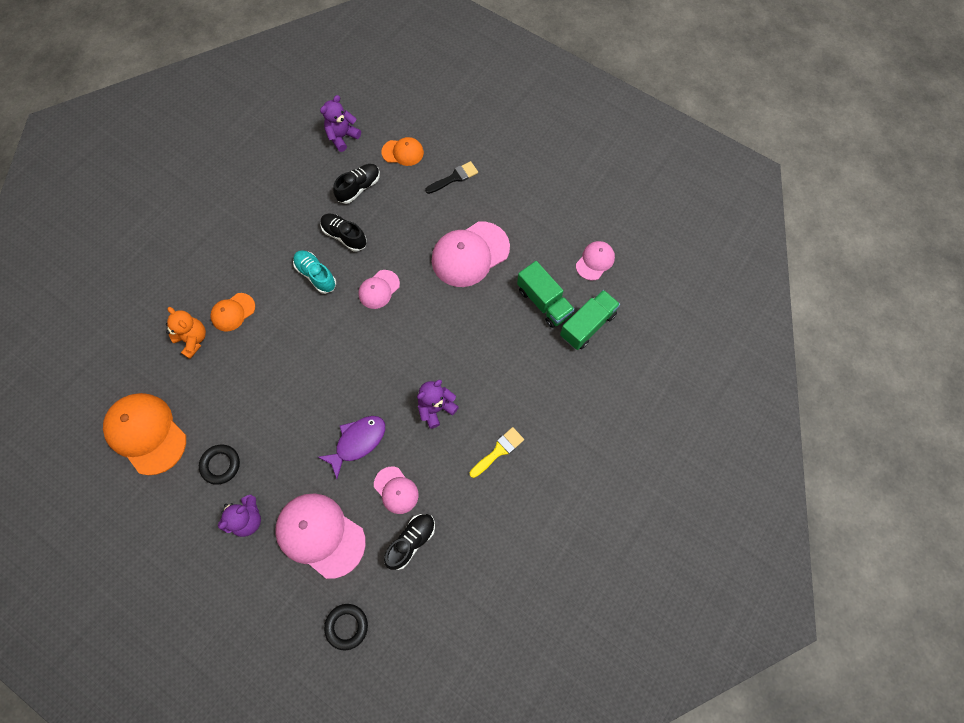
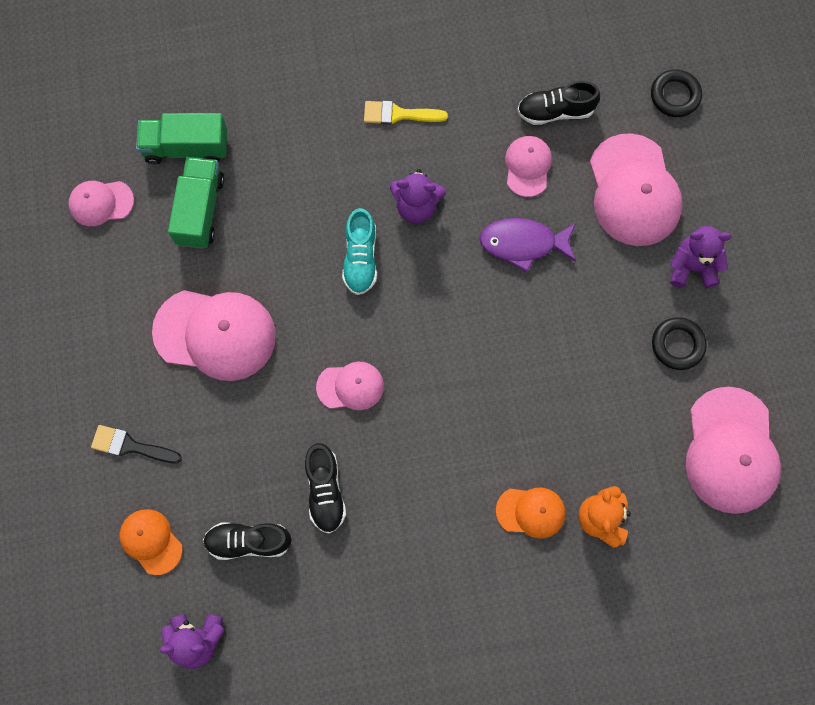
camera: 135 degrees left, 5 degrees up
orange cap [103,393,186,475] -> pink cap [686,387,781,514]
turquoise shoe [293,250,336,294] -> turquoise shoe moved to [342,208,377,295]

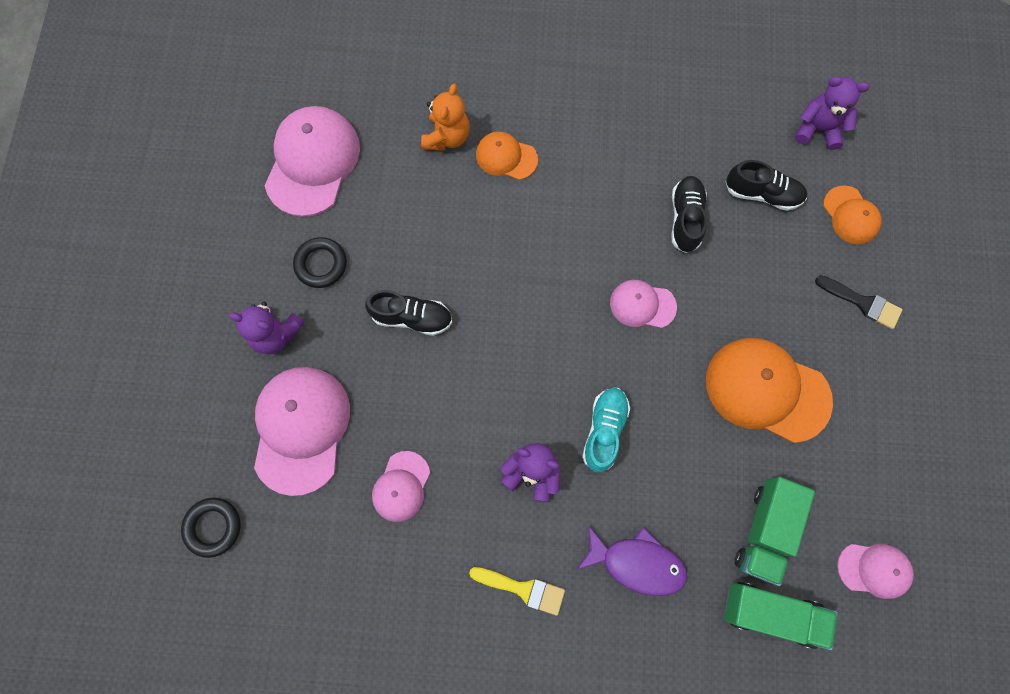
camera: 165 degrees left, 0 degrees up
pink cap [152,290,276,381] -> orange cap [706,338,833,443]
purple fish [479,218,576,272] -> purple fish moved to [576,525,687,596]
black shoe [517,81,600,125] -> black shoe moved to [365,290,452,336]

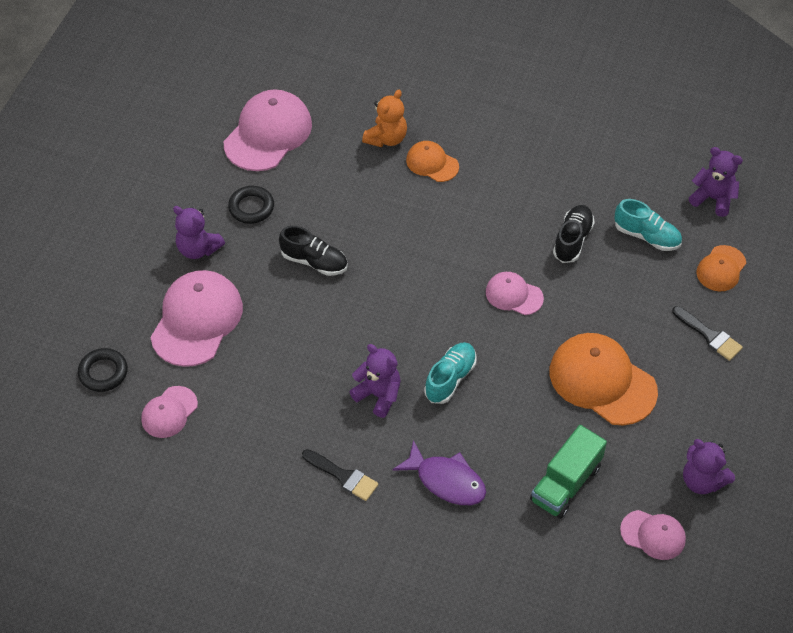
camera: 15 degrees right, 20 degrees down
pink cap [372,451,430,522] -> pink cap moved to [141,386,198,438]
yellow brush [469,567,565,616] -> black brush [302,449,379,501]
green truck [724,582,838,650] -> none
black shoe [725,160,807,211] -> turquoise shoe [614,199,682,251]
orange cap [823,185,882,244] -> orange cap turned 45 degrees clockwise [696,245,746,291]
none -> purple teddy bear [683,439,735,494]

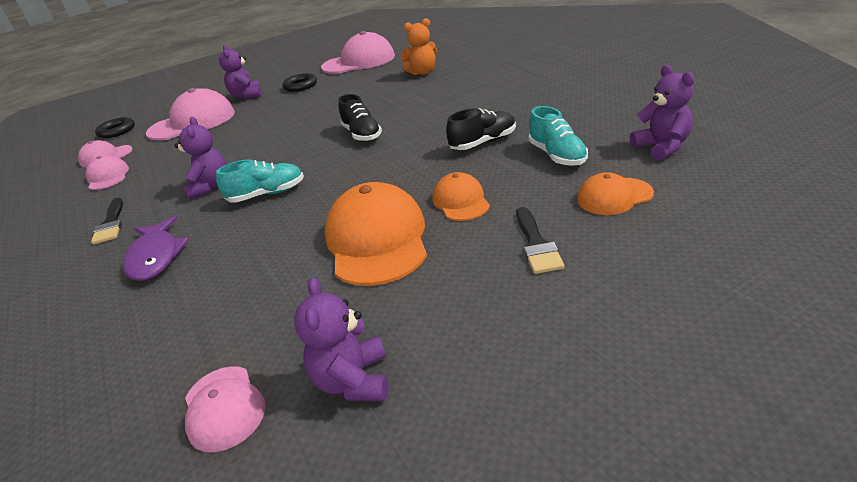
camera: 45 degrees right, 20 degrees down
black shoe [279,226,348,276] -> black shoe moved to [338,94,382,142]
orange cap [406,141,459,182] -> orange cap moved to [433,172,490,221]
pink cap [486,272,544,315] -> pink cap moved to [86,155,129,190]
green truck [530,425,607,519] -> none

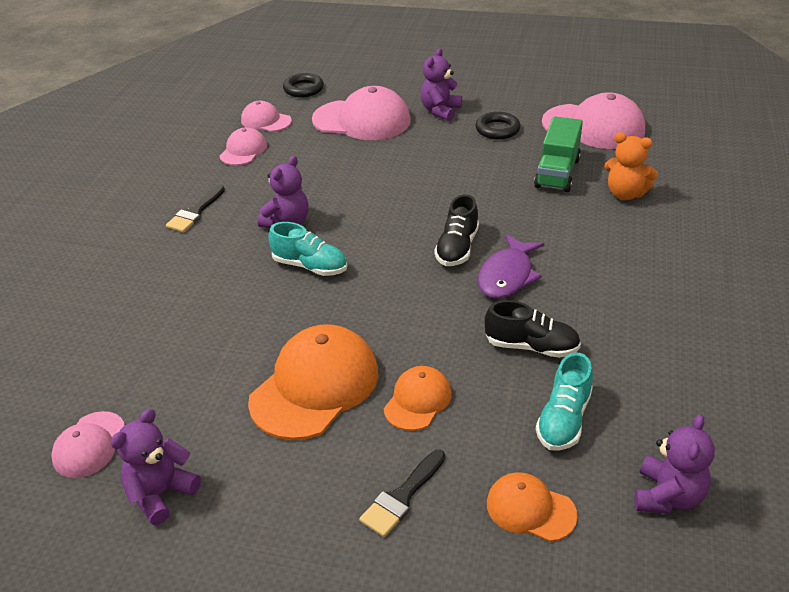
camera: 40 degrees right, 5 degrees up
purple fish [123,216,189,281] -> purple fish moved to [478,234,545,299]
none -> green truck [534,116,583,192]

